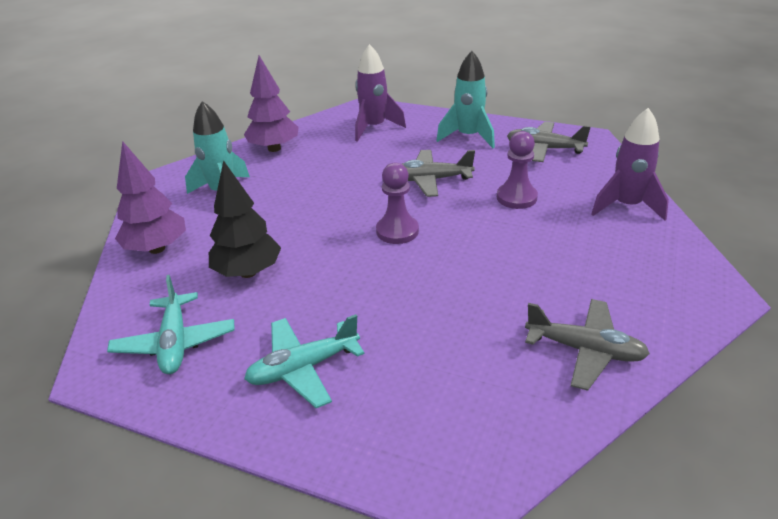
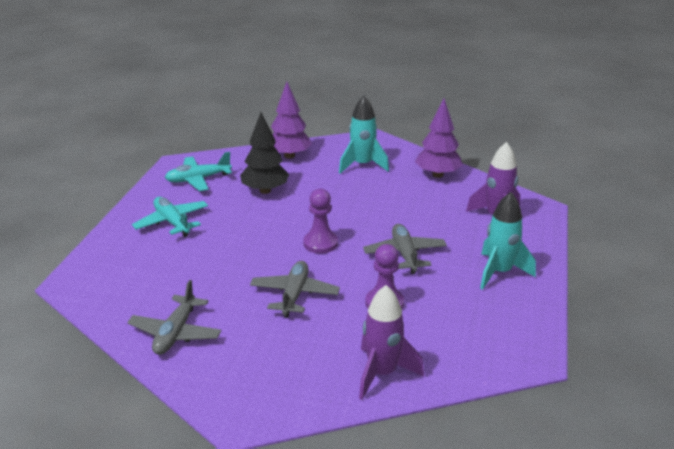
camera: 80 degrees right, 5 degrees down
grey plane [507,122,591,162] -> grey plane moved to [250,261,340,318]

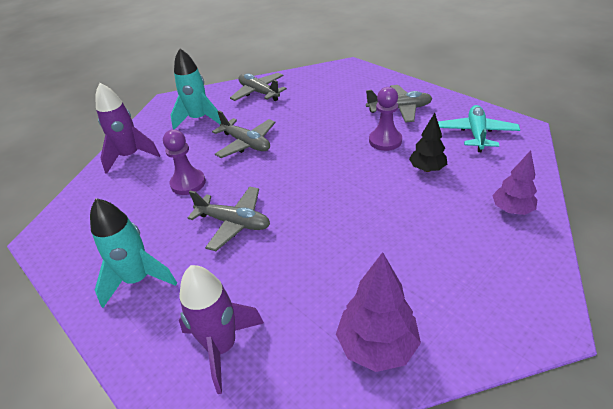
camera: 125 degrees right, 10 degrees up
turquoise plane [132,197,208,237] -> grey plane [366,85,433,123]
black tree [240,112,289,194] -> black tree [409,113,447,172], size x0.66
purple tree [271,82,312,159] -> purple tree [492,150,537,215], size x0.66
purple pawn [303,189,338,254] -> purple pawn moved to [369,87,402,151]
turquoise rocket [339,96,389,174] -> turquoise rocket moved to [170,48,221,129]

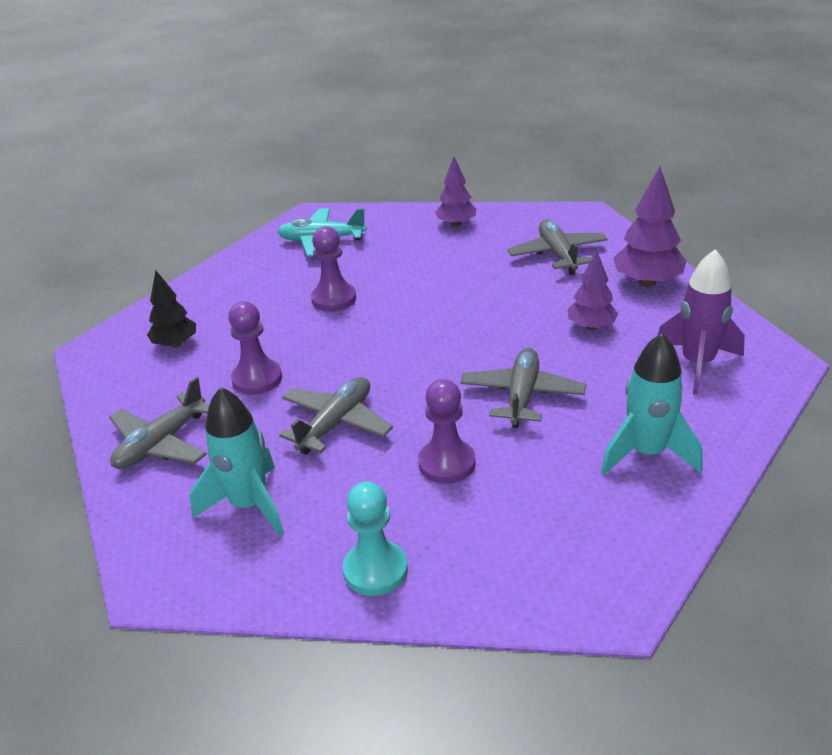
camera: 100 degrees left, 5 degrees down
purple rocket [95,83,160,174] -> turquoise pawn [343,481,408,596]
grey plane [366,85,433,123] -> grey plane moved to [508,220,608,275]
black tree [409,113,447,172] -> black tree moved to [147,270,196,348]
none -> purple pawn [228,301,282,395]
none -> purple tree [568,250,618,331]

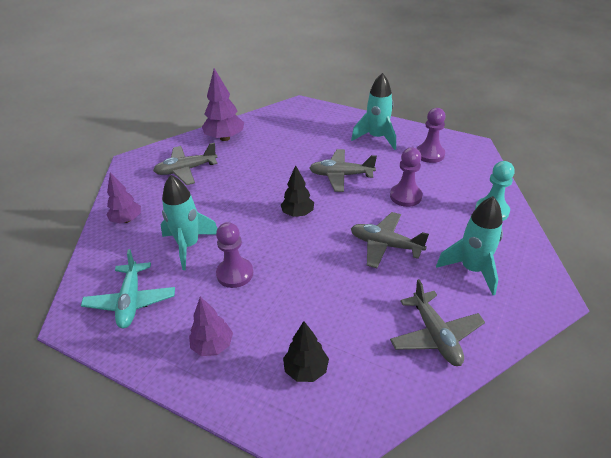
camera: 100 degrees left, 5 degrees up
grey plane [109,377,209,469] -> grey plane turned 45 degrees clockwise [390,279,485,366]
purple pawn [228,301,282,395] -> purple pawn moved to [416,108,446,163]
purple tree [568,250,618,331] -> purple tree moved to [189,297,233,356]
purple rocket [658,249,745,395] -> none
none -> turquoise rocket [160,175,218,270]
none -> black tree [281,165,314,217]

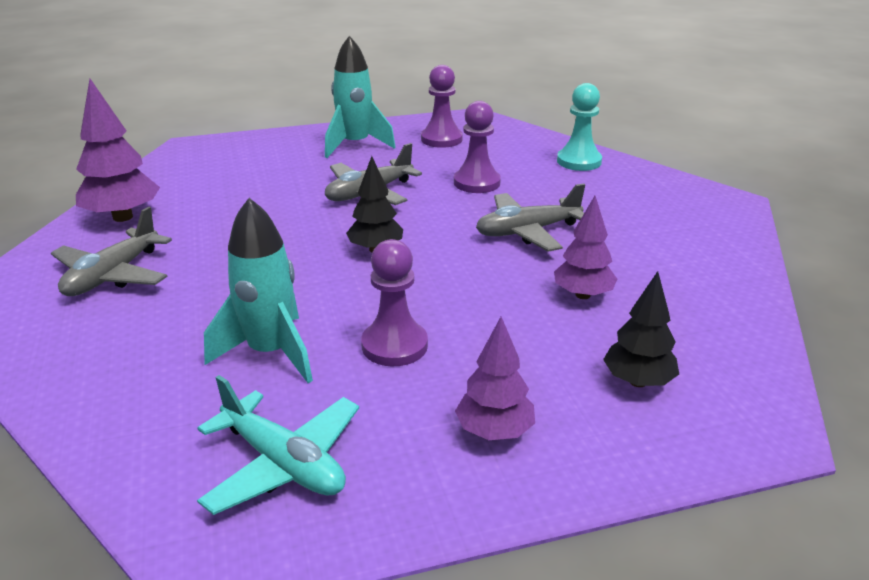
camera: 45 degrees left, 10 degrees down
purple tree [107,172,141,224] -> purple tree moved to [554,196,617,299]
grey plane [390,279,485,366] -> none
turquoise rocket [436,196,503,295] -> none

